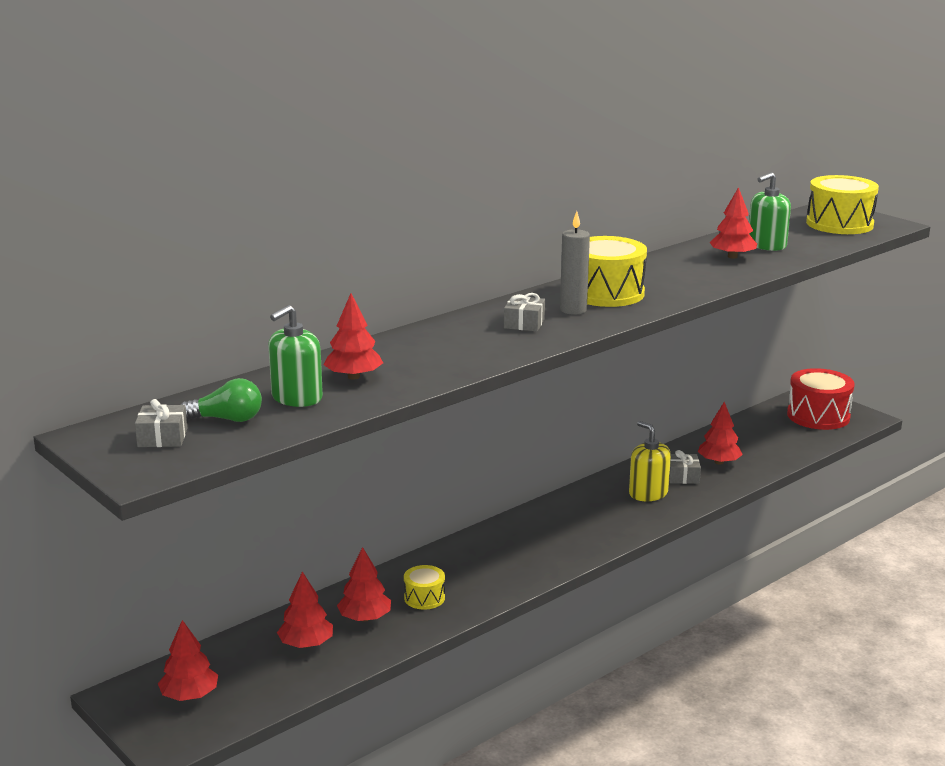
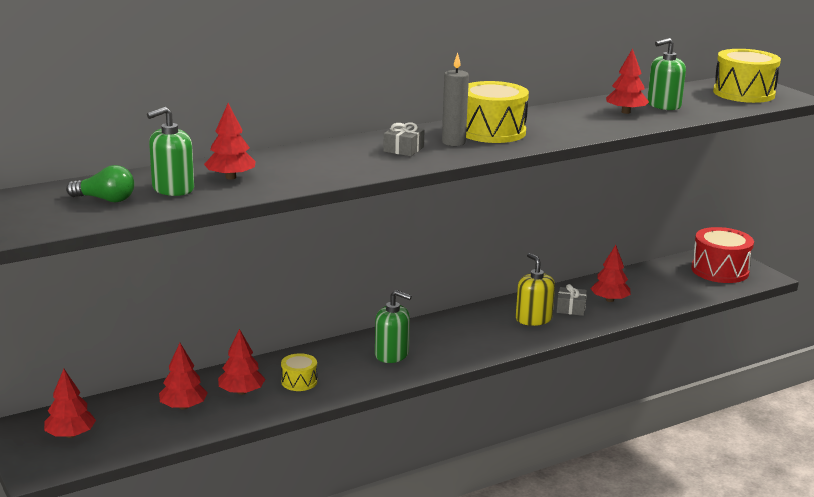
camera: 10 degrees right, 0 degrees up
grey gift [135,399,187,447] -> none
none -> green soap dispenser [375,290,412,363]

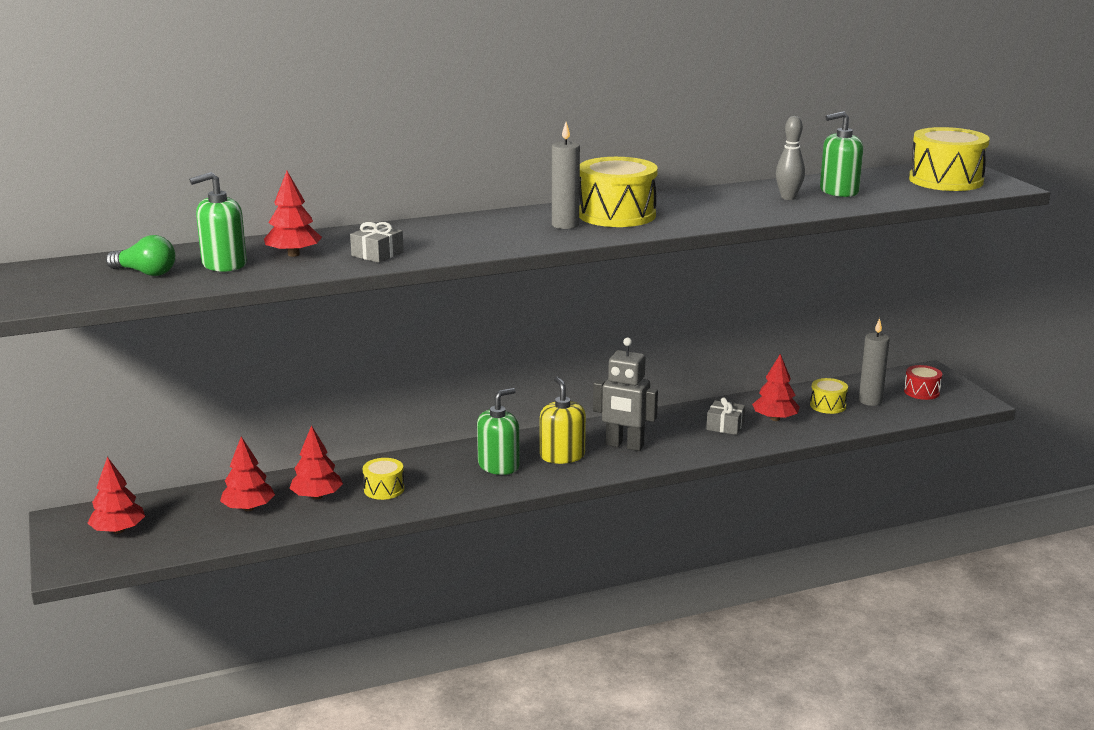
camera: 10 degrees right, 0 degrees up
green soap dispenser [375,290,412,363] -> green soap dispenser turned 75 degrees counterclockwise [477,388,520,475]
grey gift [383,122,425,156] -> grey gift moved to [350,222,404,263]
yellow soap dispenser [516,253,555,326] -> yellow soap dispenser moved to [540,377,586,464]
red tree [606,48,649,114] -> grey bowling pin [776,116,805,200]
red drum [691,227,754,283] -> red drum [904,365,942,400], size x0.52
none -> grey robot [593,337,658,451]
none -> yellow drum [810,378,848,414]
none -> grey candle [859,318,890,406]

